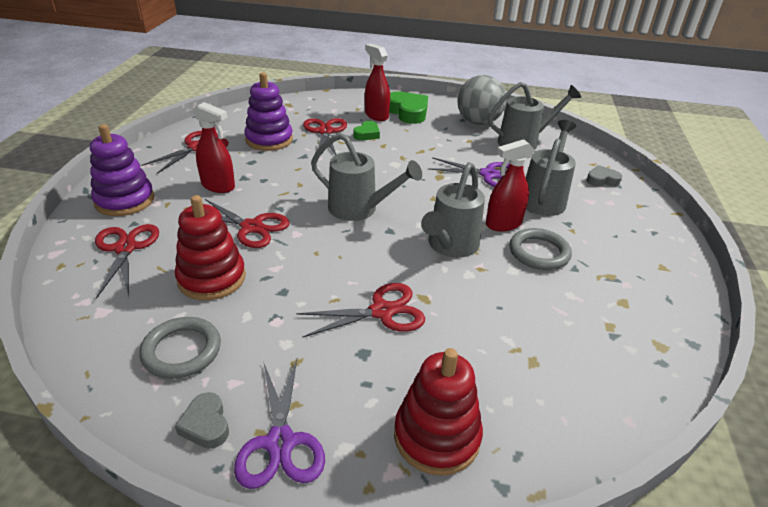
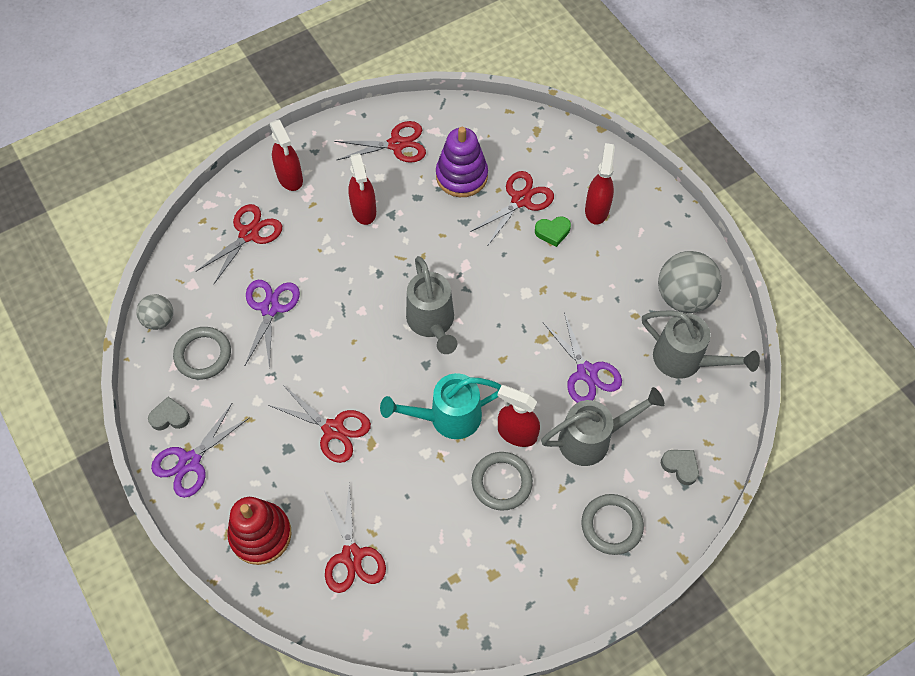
camera: 50 degrees right, 25 degrees up
purple stacking toy [90,124,154,216] -> red spray bottle [270,119,303,191]
red stacking toy [175,195,246,300] -> purple scissors [245,280,300,369]
grey heart [175,392,229,449] -> grey heart turned 60 degrees clockwise [148,397,190,430]
red scissors [205,199,290,248] -> red scissors moved to [324,486,386,593]
green heart [389,91,428,124] -> none
grey watering can [421,162,485,258] -> turquoise watering can [380,373,501,439]
none -> grey ball [136,294,173,330]
none -> grey ring [581,494,644,555]

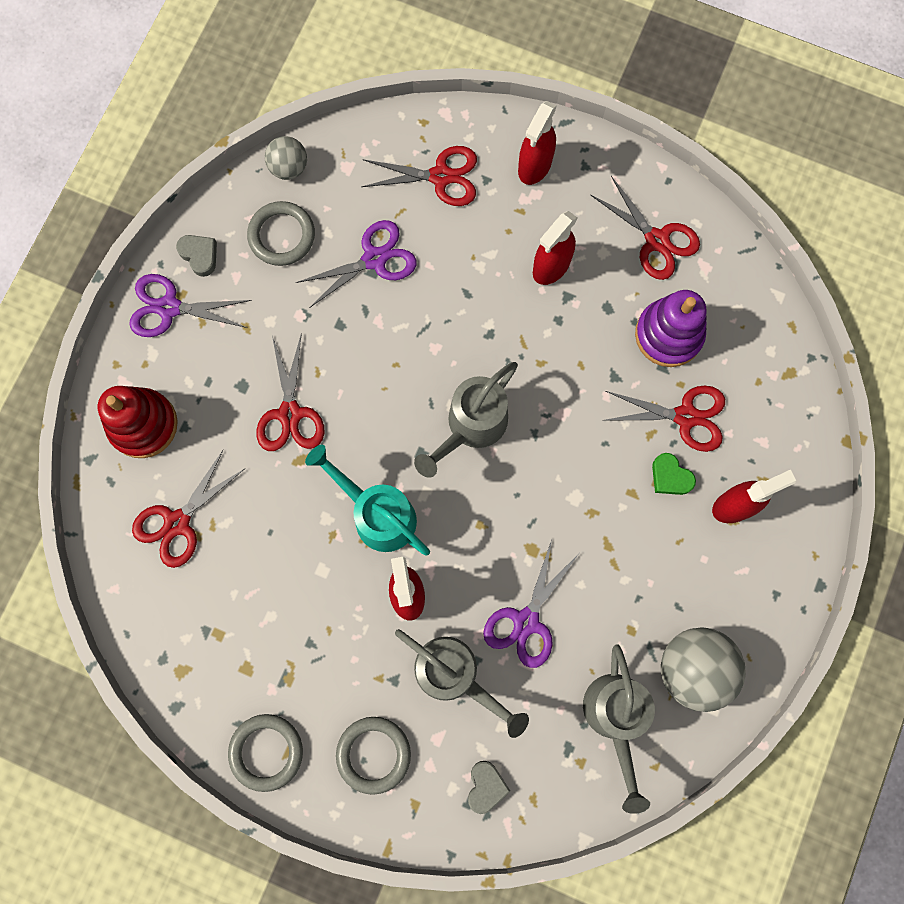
camera: 55 degrees right, 15 degrees up
grey ring [472,452,533,511] -> grey ring moved to [228,714,303,792]

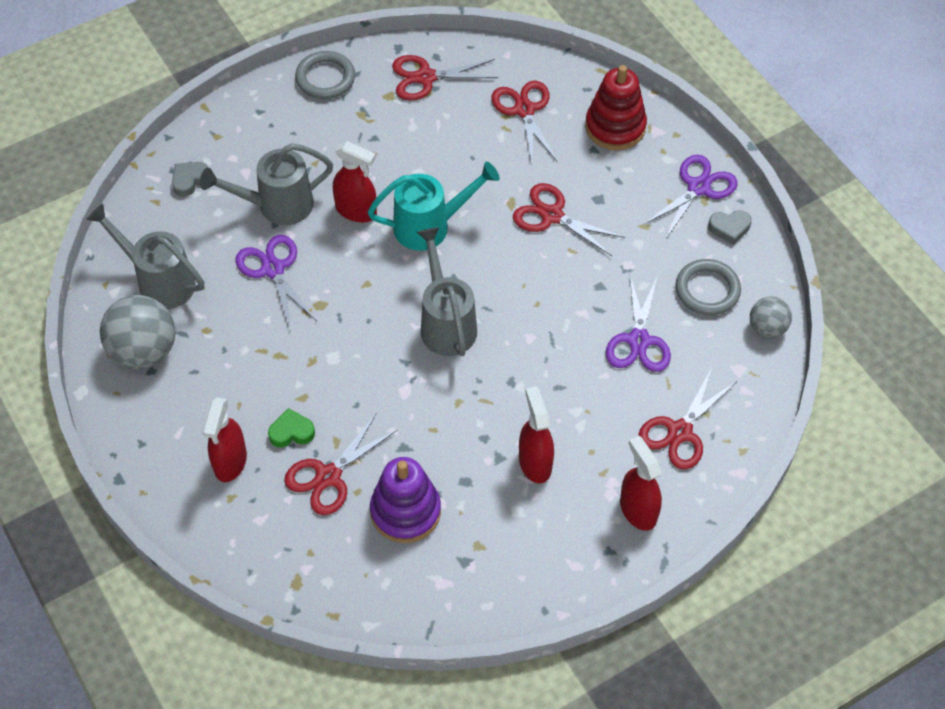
camera: 125 degrees right, 20 degrees down
grey ring [336,717,411,795] -> none
grey heart [468,761,511,814] -> grey heart turned 90 degrees clockwise [172,162,208,197]
red scissors [591,176,700,280] -> red scissors moved to [392,55,498,101]

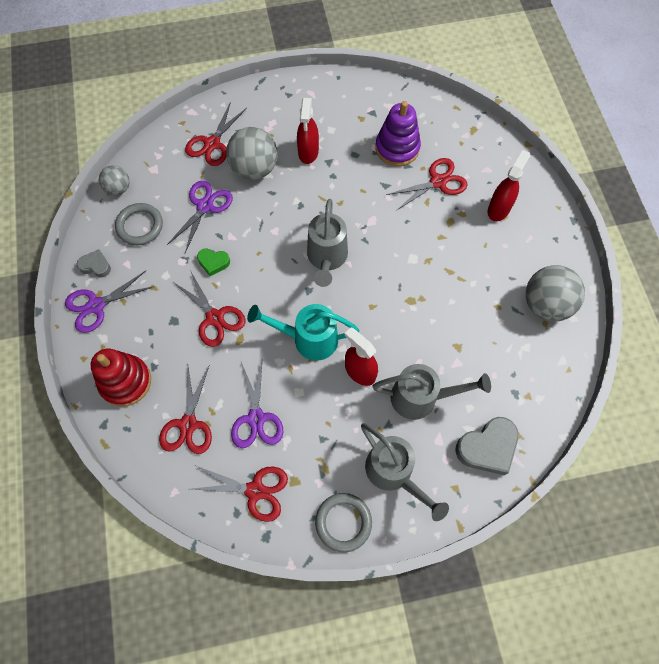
camera: 160 degrees left, 10 degrees up
grey watering can [86,204,204,309] -> grey watering can moved to [361,423,449,521]
grey heart [172,162,208,197] -> grey heart [456,417,519,475], size x1.78
purple scissors [235,235,317,328] -> purple scissors moved to [231,357,283,448]
green heart [268,408,315,448] -> green heart moved to [197,249,230,276]
red spray bottle [620,436,662,531] -> none
red scissors [638,368,736,470] -> red scissors turned 150 degrees clockwise [185,102,247,166]
none -> grey ball [226,127,278,180]

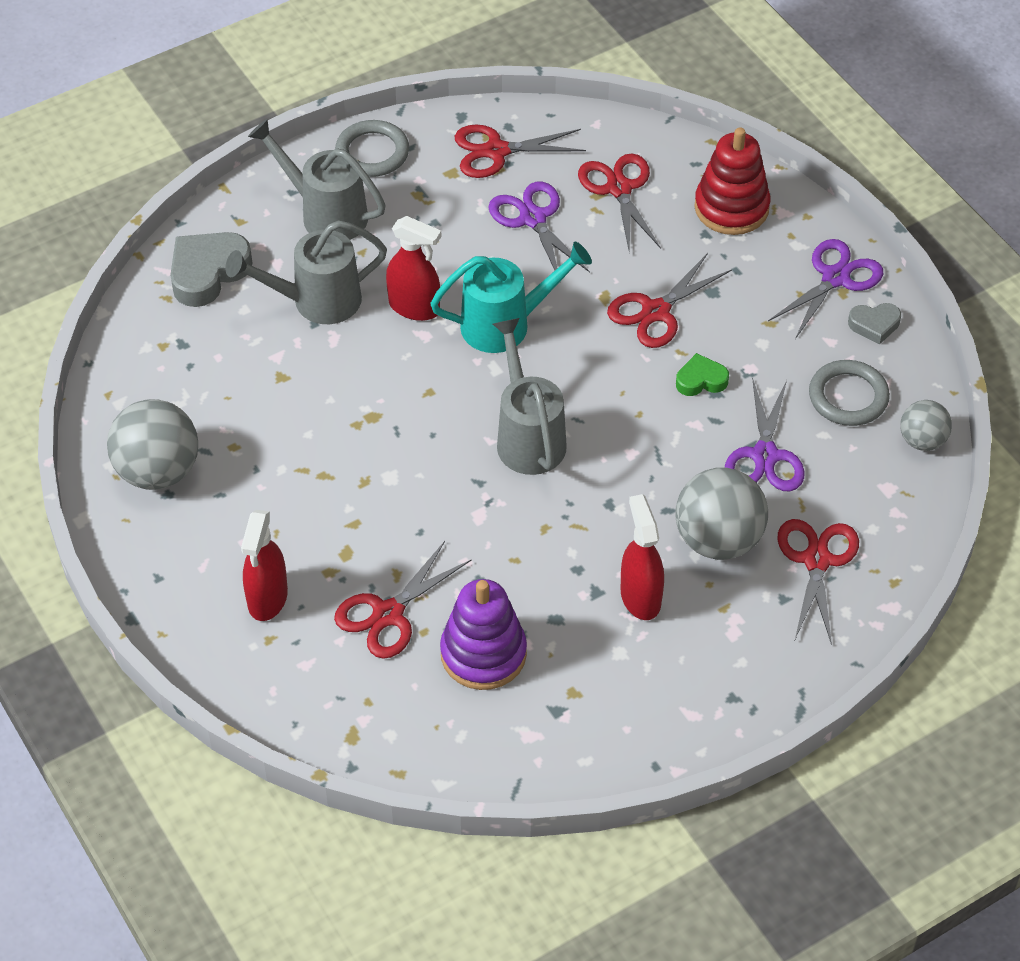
camera: 160 degrees right, 15 degrees down
red scissors [173,270,245,347] -> red scissors turned 75 degrees counterclockwise [607,253,732,348]

